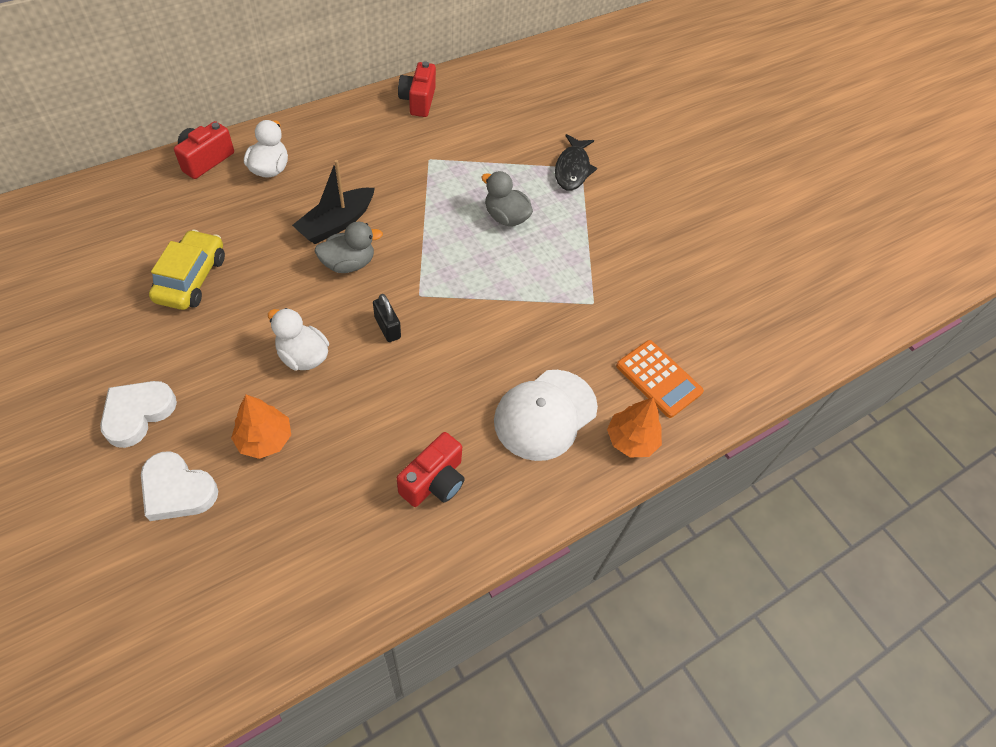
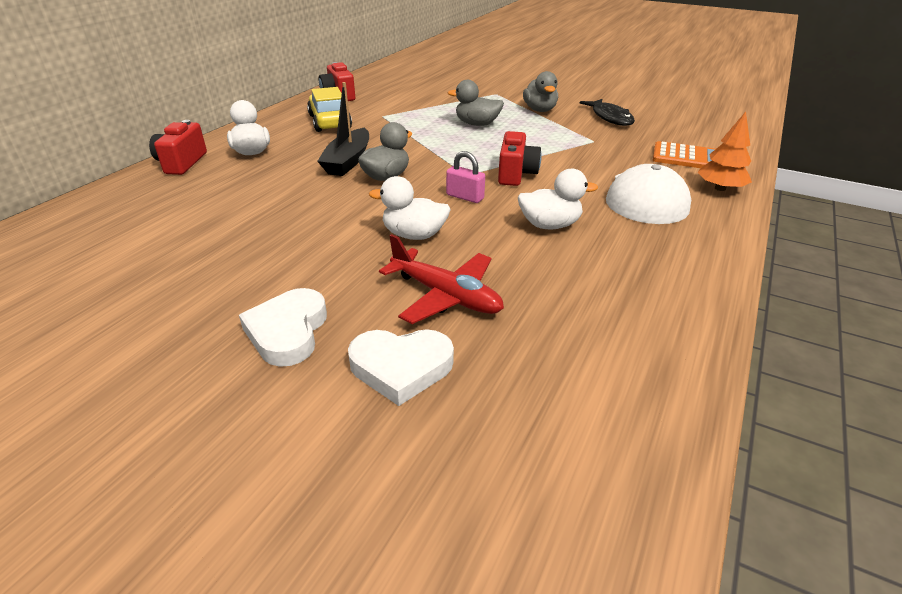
camera: 25 degrees left, 20 degrees down
yellow car [149,230,225,310] -> yellow car moved to [307,87,352,132]
orange tree [231,395,291,459] -> red plane [379,234,504,324]
black padlock [373,294,401,342] -> pink padlock [446,151,485,203]
red camera [397,432,465,507] -> red camera moved to [498,131,541,186]
black fish [555,134,597,191] -> black fish moved to [579,99,635,126]
none -> white duck [518,169,598,229]
none -> grey duck [523,71,558,112]

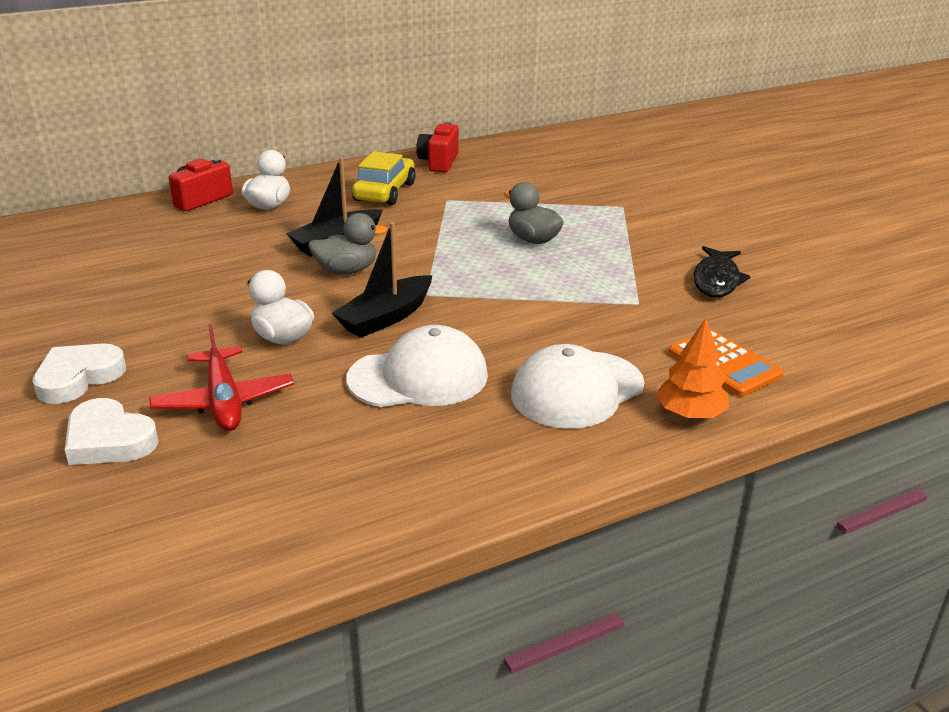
camera: 35 degrees right, 5 degrees down
pink padlock [446,151,485,203] -> black boat [332,222,432,338]
red camera [498,131,541,186] -> none
white duck [518,169,598,229] -> white cap [346,325,488,407]
grey duck [523,71,558,112] -> none

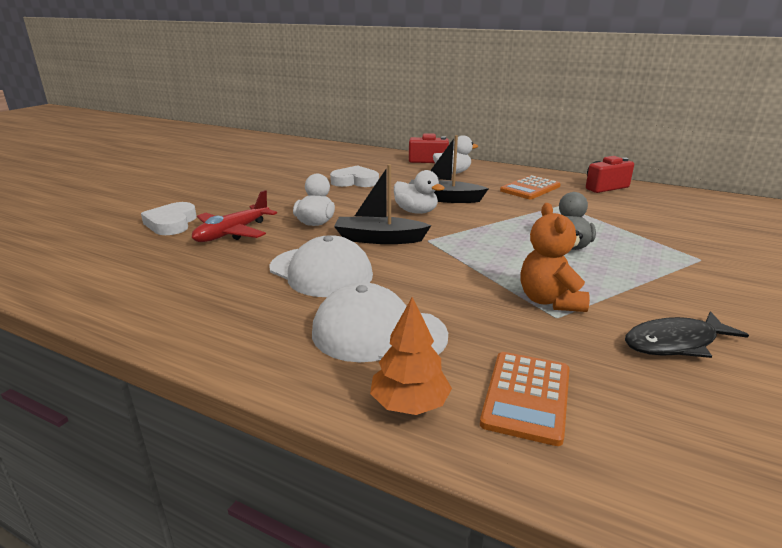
camera: 55 degrees right, 5 degrees down
white heart [32,344,126,404] -> white heart moved to [330,165,379,187]
grey duck [308,213,387,275] -> white duck [394,170,445,214]
yellow car [352,151,416,206] -> orange calculator [500,175,561,199]
none -> orange teddy bear [520,203,590,312]

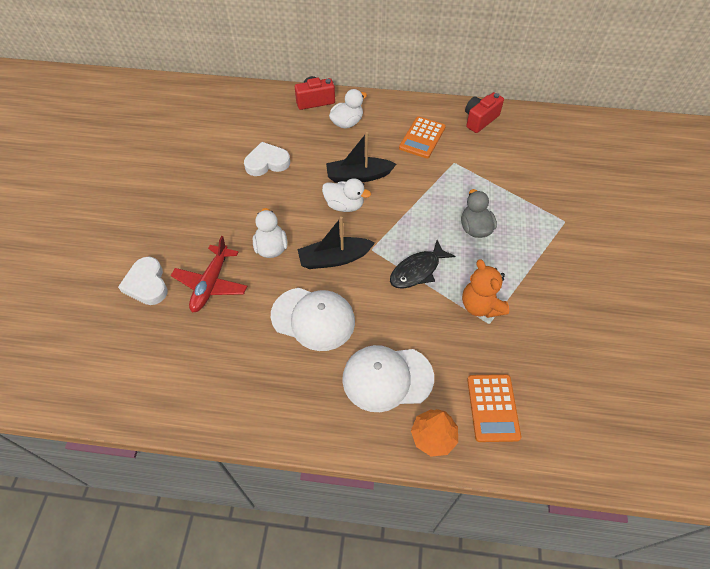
camera: 20 degrees left, 30 degrees up
black fish [625,311,749,358] -> black fish moved to [390,240,455,289]

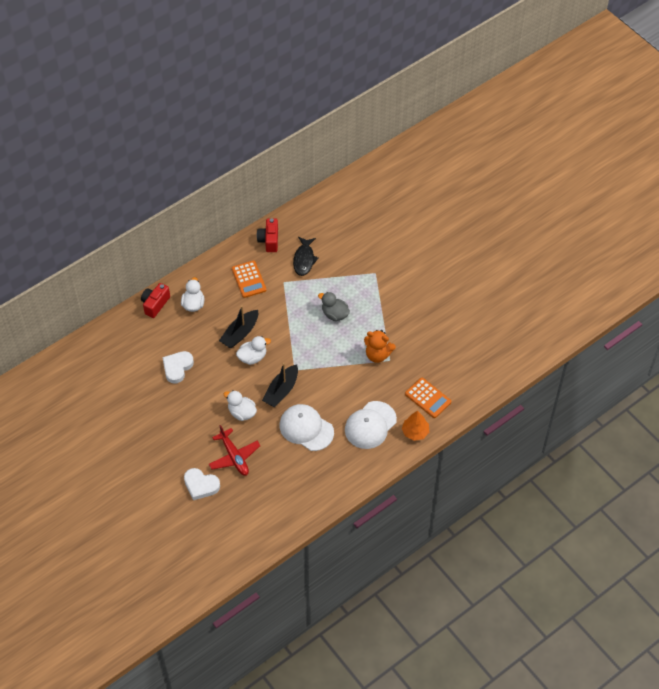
camera: 45 degrees left, 0 degrees up
white cap [271,288,355,351] -> white cap turned 120 degrees counterclockwise [280,404,334,451]
black fish [390,240,455,289] -> black fish moved to [293,237,319,276]

